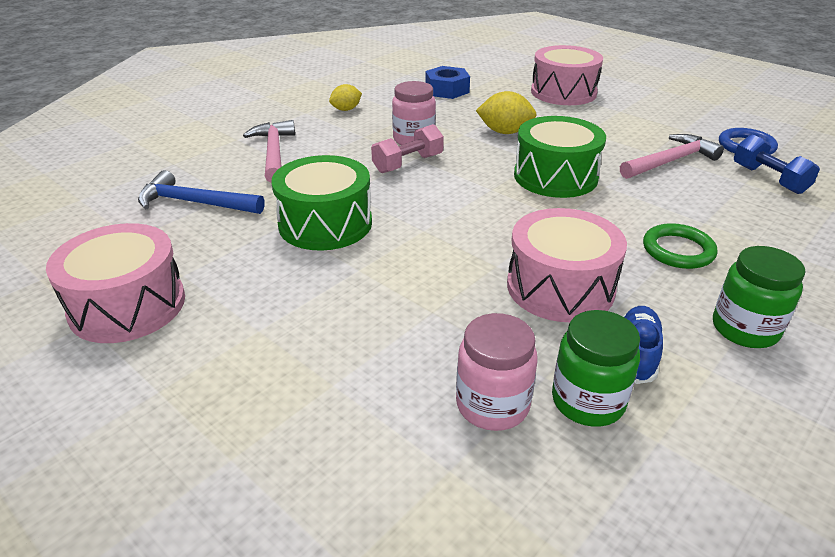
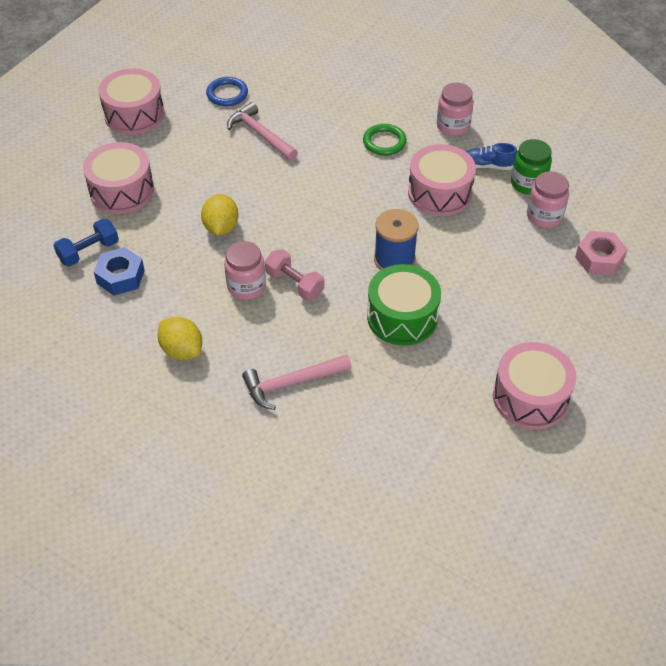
camera: 100 degrees left, 15 degrees up
blue hammer [138,170,265,214] -> none
yellow lemon [329,84,362,111] -> yellow lemon [158,317,202,360], size x1.51
green drum [514,116,606,198] -> none
green jar [713,246,806,348] -> pink jar [437,82,474,136]
blue dumbbell [734,134,820,194] -> blue dumbbell moved to [54,219,119,267]
none -> pink drum [98,68,164,135]
none -> blue spool [374,209,419,270]
none -> pink nut [575,231,628,276]

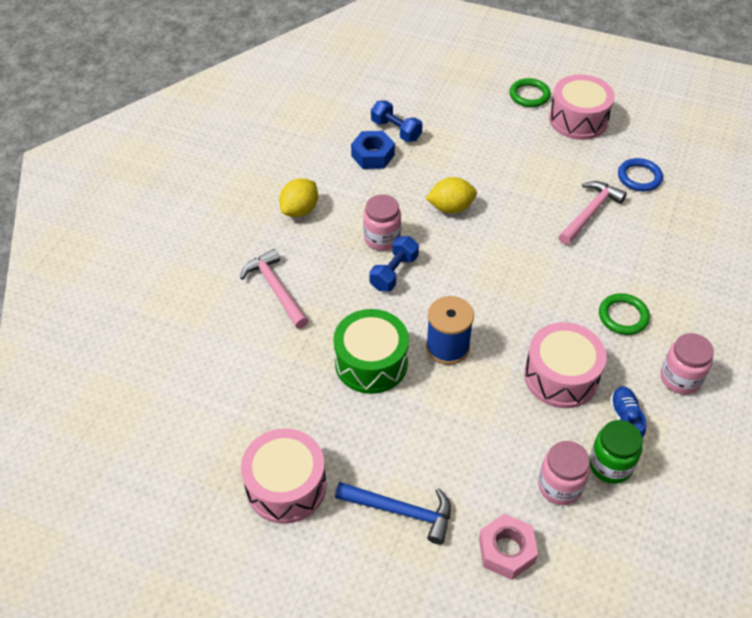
camera: 80 degrees right, 0 degrees up
pink drum [83,142,154,214] -> none
pink dumbbell [265,249,325,301] -> blue dumbbell [369,236,419,291]
none -> blue hammer [335,482,451,544]
none -> green ring [510,78,551,107]

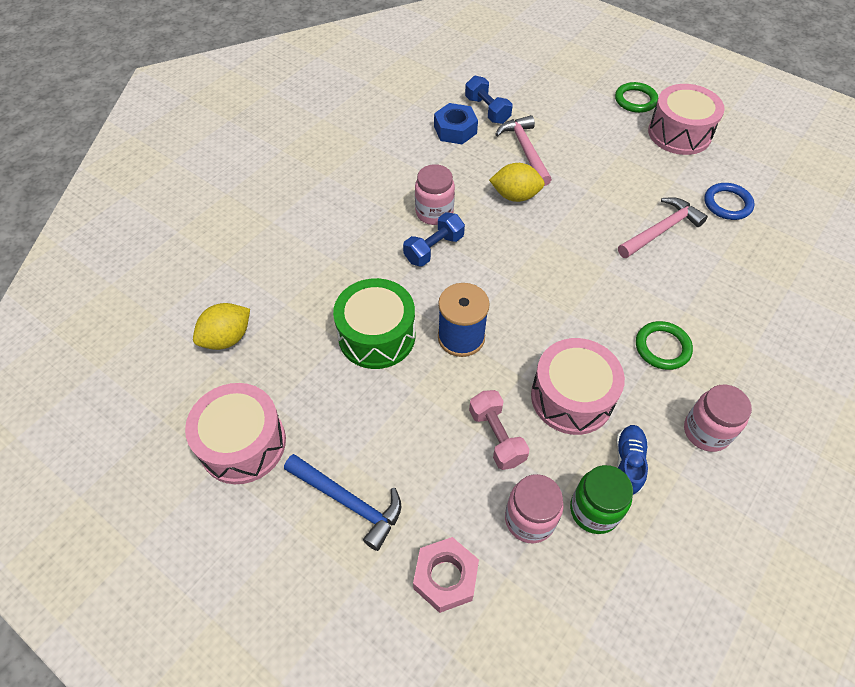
camera: 15 degrees right, 5 degrees up
pink hammer [240,249,308,329] -> pink hammer moved to [495,115,552,186]
yellow lemon [279,178,318,217] -> yellow lemon moved to [193,303,250,350]
none -> pink dumbbell [469,390,529,470]

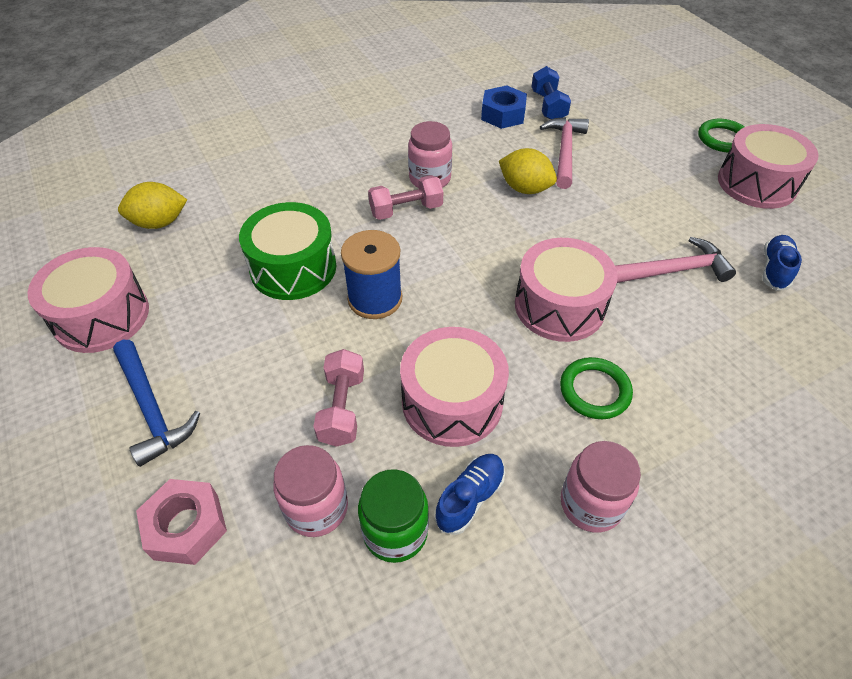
camera: 25 degrees right, 5 degrees down
blue dumbbell [403,212,465,267] -> pink dumbbell [368,175,443,220]
blue ring [704,183,755,220] -> blue shoe [763,235,802,291]
none -> pink drum [515,238,618,342]

